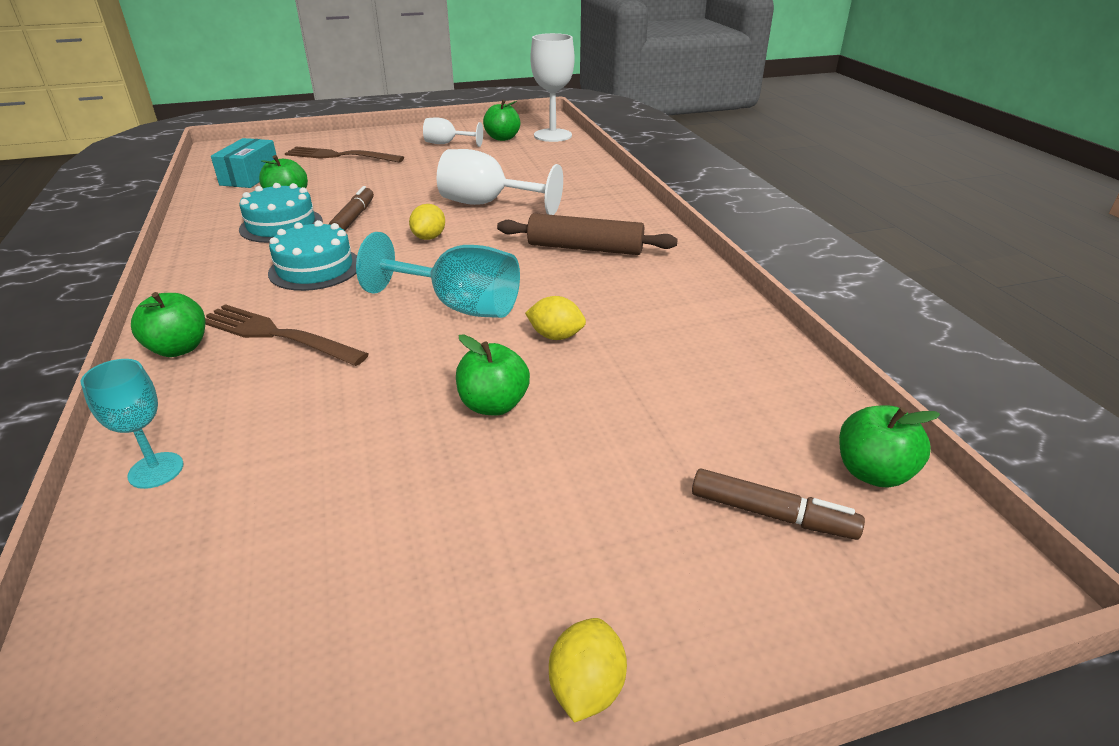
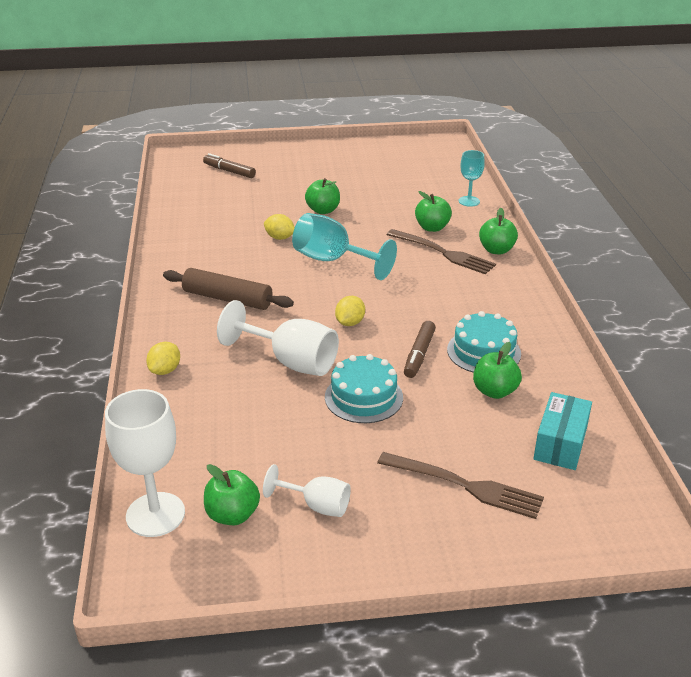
camera: 170 degrees left, 0 degrees up
turquoise cake [268,220,357,291] -> turquoise cake moved to [325,354,403,423]
yellow lemon [549,618,627,723] -> yellow lemon moved to [146,342,180,375]
green apple [839,405,940,488] -> green apple moved to [415,191,452,232]

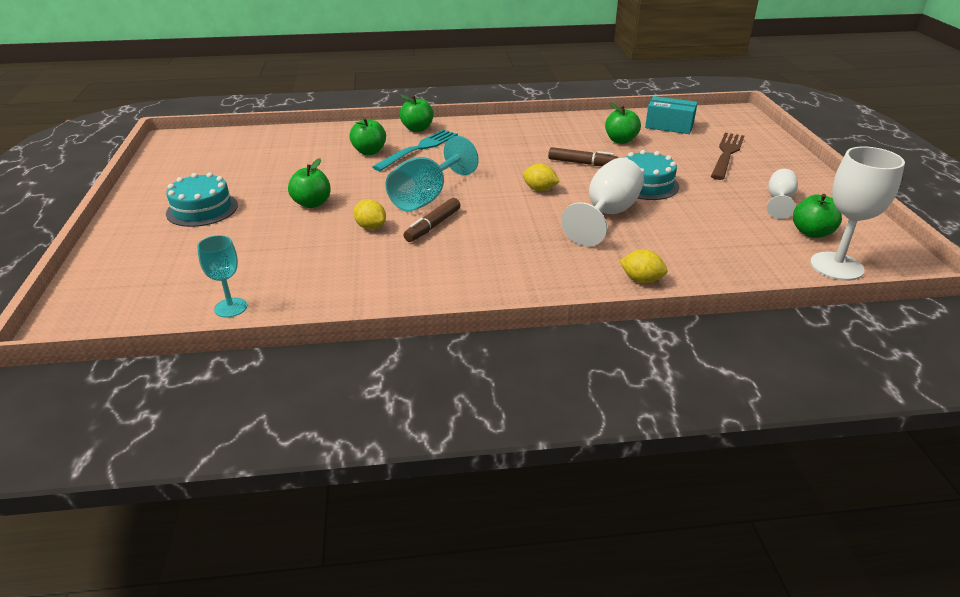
camera: 90 degrees left, 0 degrees up
brown rolling pin [163,268,294,310] -> none
brown marker [203,153,256,178] -> brown marker moved to [404,198,460,242]
yellow lemon [264,214,295,240] -> yellow lemon turned 75 degrees counterclockwise [353,199,386,230]
brown fork [386,229,496,274] -> turquoise fork [372,129,458,171]
turquoise cake [447,311,521,373] -> turquoise cake moved to [166,173,238,227]
turquoise goblet [459,150,485,207] -> turquoise goblet moved to [197,235,247,318]

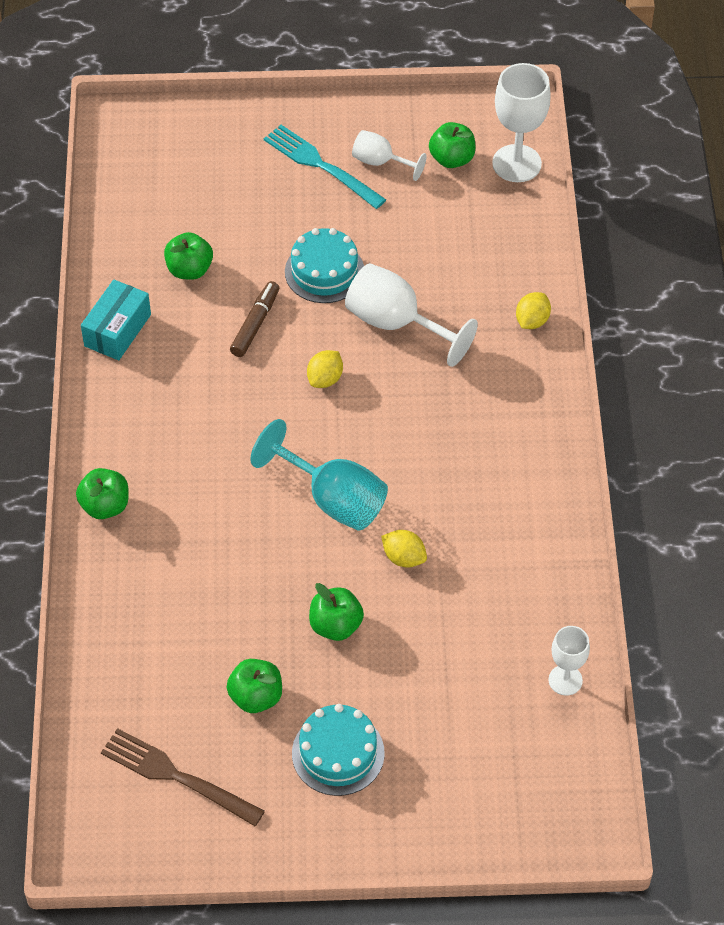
camera: 85 degrees left, 20 degrees up
turquoise goblet [197,235,247,318] -> white goblet [549,626,590,696]
green apple [349,117,386,155] -> green apple moved to [227,659,282,713]
yellow lemon [353,199,386,230] -> yellow lemon turned 75 degrees clockwise [381,530,427,567]
turquoise fork [372,129,458,171] -> turquoise fork moved to [264,125,386,209]
brown marker [404,198,460,242] -> none
turquoise box [645,96,698,134] -> turquoise box moved to [81,280,151,360]
brown fork [711,133,744,180] -> brown fork moved to [101,728,265,826]

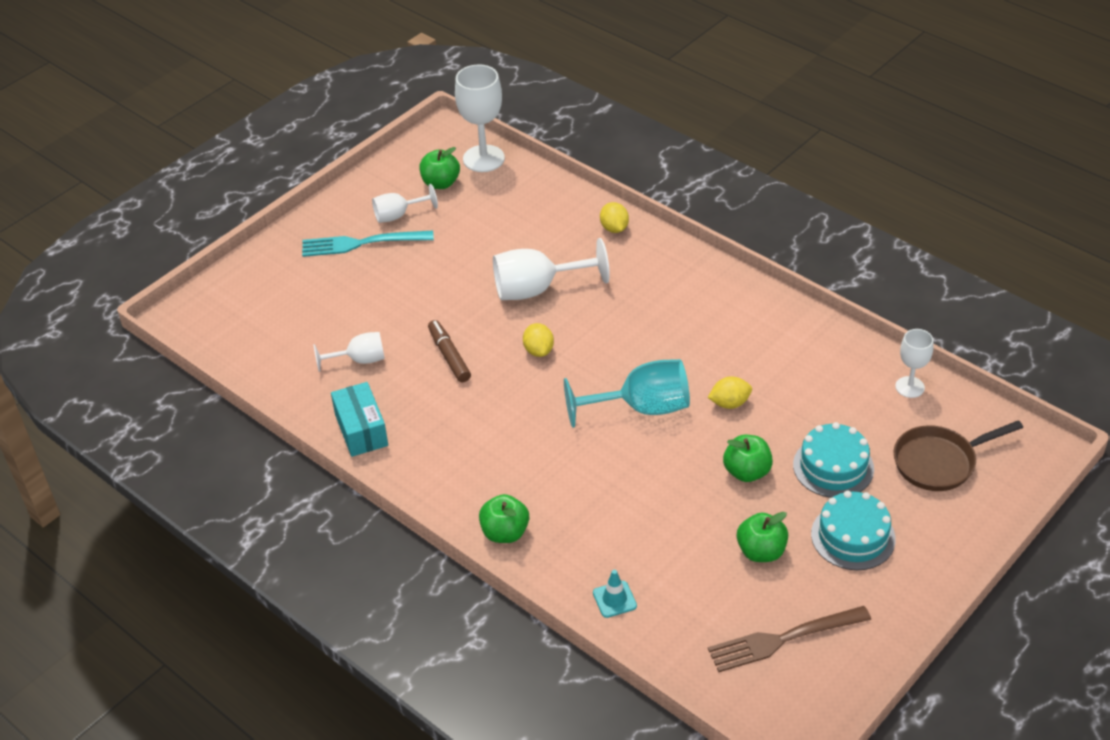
camera: 45 degrees left, 10 degrees down
green apple [164,232,213,280] -> white goblet [313,332,385,372]
turquoise cake [285,228,364,303] -> turquoise cake moved to [793,422,874,498]
none -> turquoise traffic cone [593,570,637,618]
none -> brown pan [894,420,1023,491]

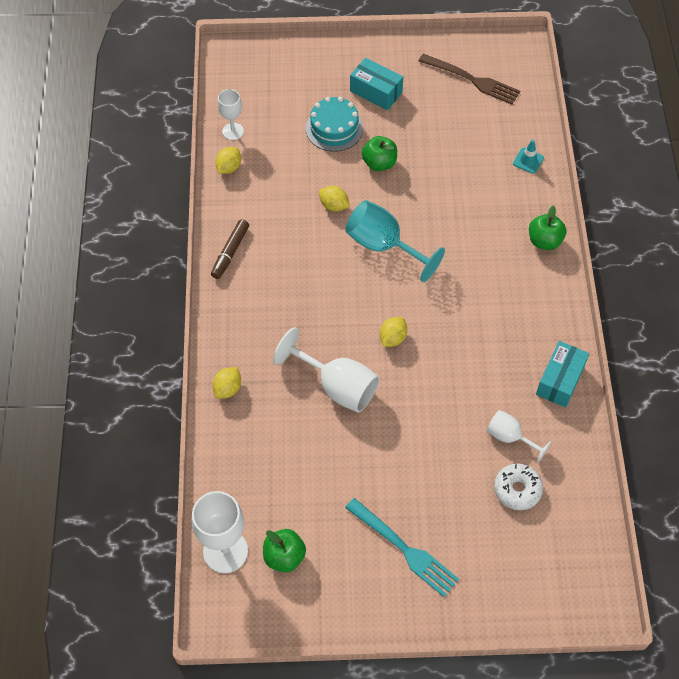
camera: 135 degrees left, 15 degrees up
white goblet [372,184,438,223] -> none
brown marker [428,320,471,382] -> brown marker moved to [211,219,249,279]
green apple [737,512,788,562] -> none
turquoise cake [811,491,896,570] -> turquoise box [350,58,403,110]
brown pan [894,420,1023,491] -> none
none -> yellow lemon [215,147,241,174]
none -> white donut [494,464,543,510]

